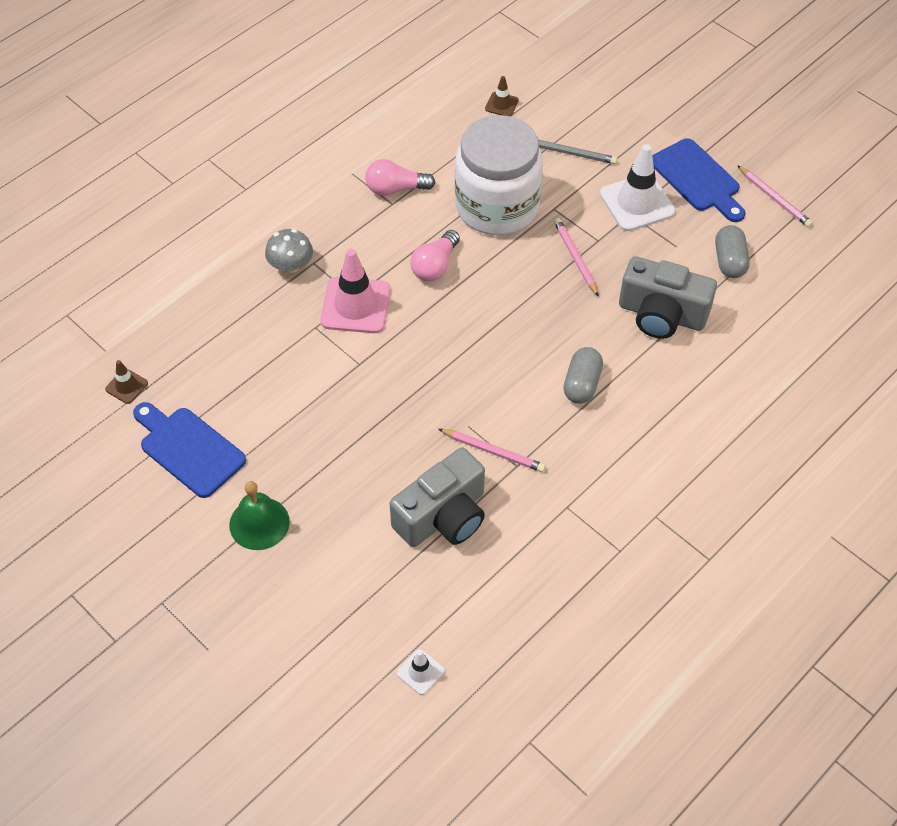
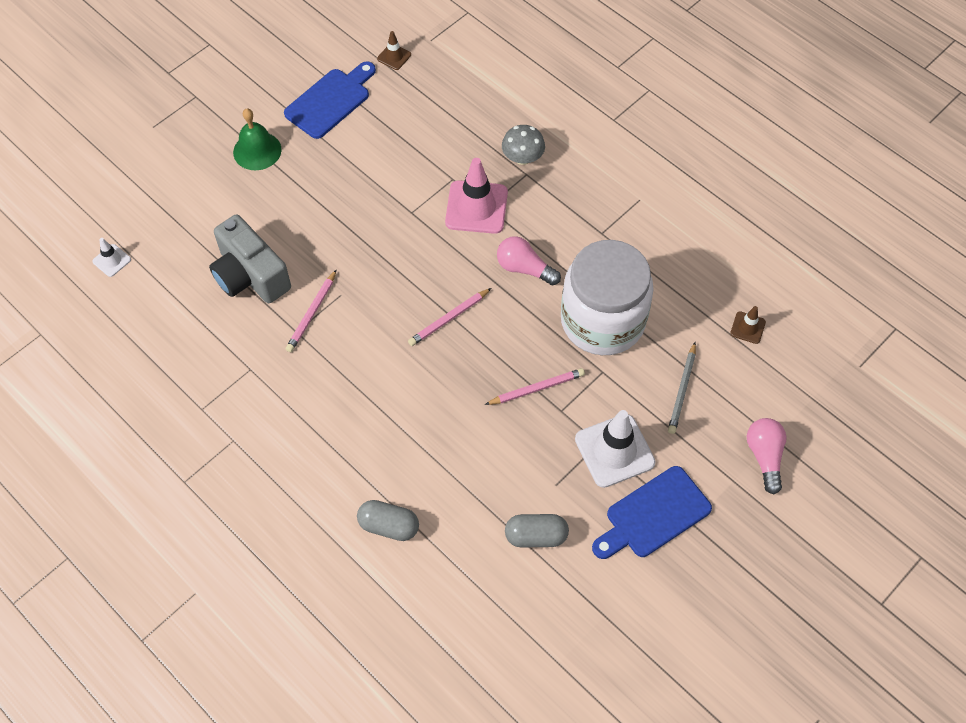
camera: 90 degrees right, 5 degrees up
pink light bulb [365,159,436,196] -> pink light bulb moved to [747,418,787,494]
grey capsule [563,347,603,404] -> grey capsule moved to [357,500,419,541]
grey camera [619,256,717,339] -> none
pink pencil [737,165,813,228] -> pink pencil moved to [408,288,491,346]

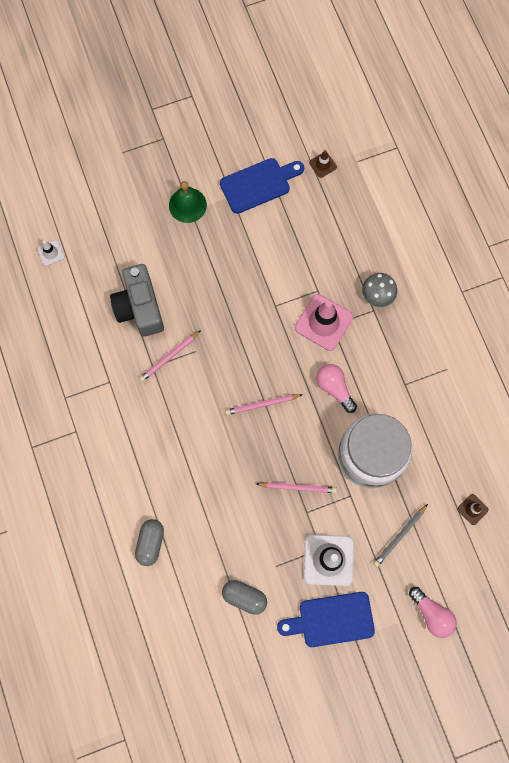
camera: 25 degrees right, 15 degrees up
grey capsule [357,500,419,541] -> grey capsule turned 60 degrees clockwise [135,519,164,566]
pink light bulb [747,418,787,494] -> pink light bulb turned 120 degrees clockwise [409,587,457,638]

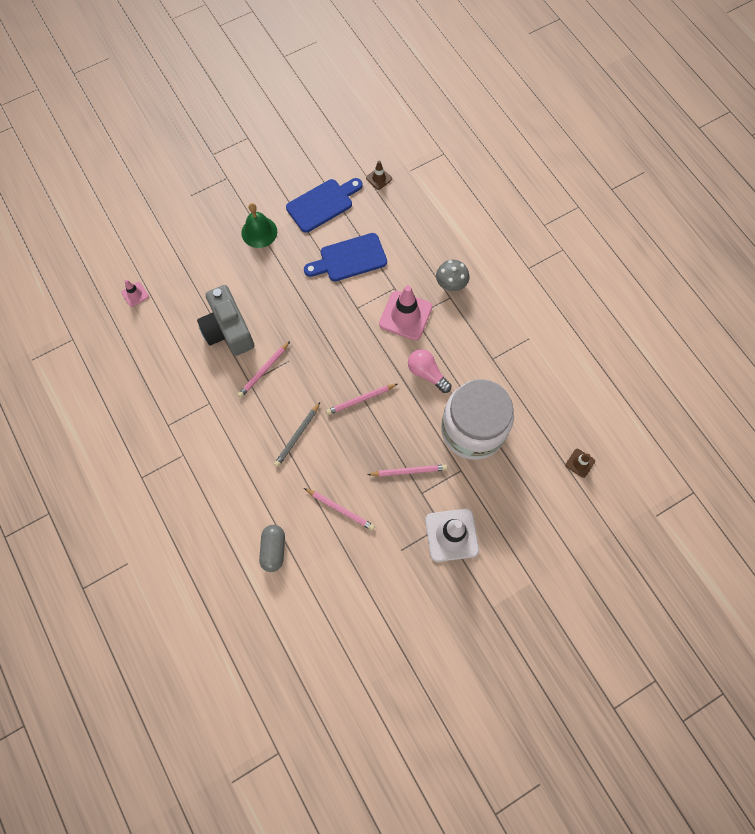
camera: 10 degrees left, 5 degrees down
white traffic cone [37,240,64,266] -> pink traffic cone [121,280,149,307]
grey capsule [222,580,267,615] -> none
blue cutting board [277,592,375,647] -> blue cutting board moved to [304,233,387,282]
grey pencil [373,504,428,567] -> grey pencil moved to [274,402,320,467]
pink light bulb [409,587,457,638] -> none
none -> pink pencil [304,488,375,531]

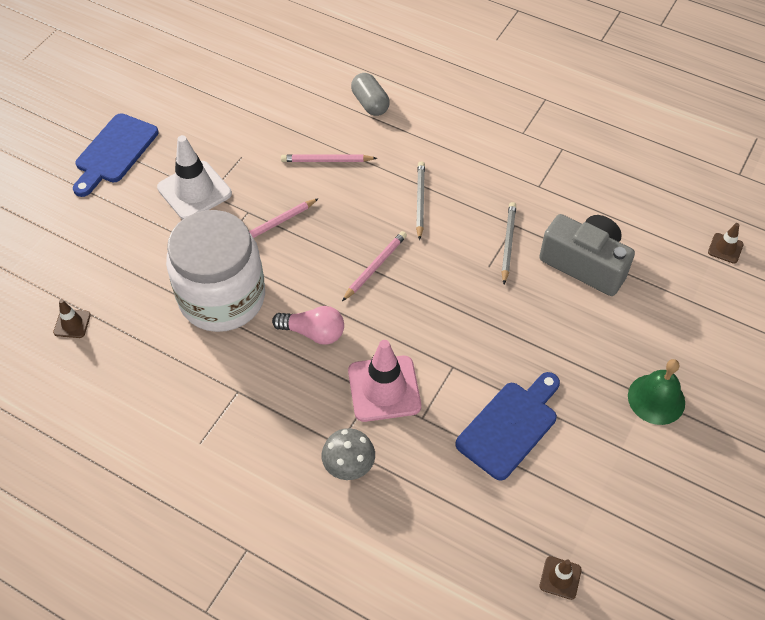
camera: 150 degrees right, 15 degrees down
pink traffic cone [121,280,149,307] -> brown traffic cone [708,223,744,264]
pink pencil [237,341,290,398] -> grey pencil [502,202,516,284]
blue cutting board [286,178,362,233] -> blue cutting board moved to [73,113,159,197]

